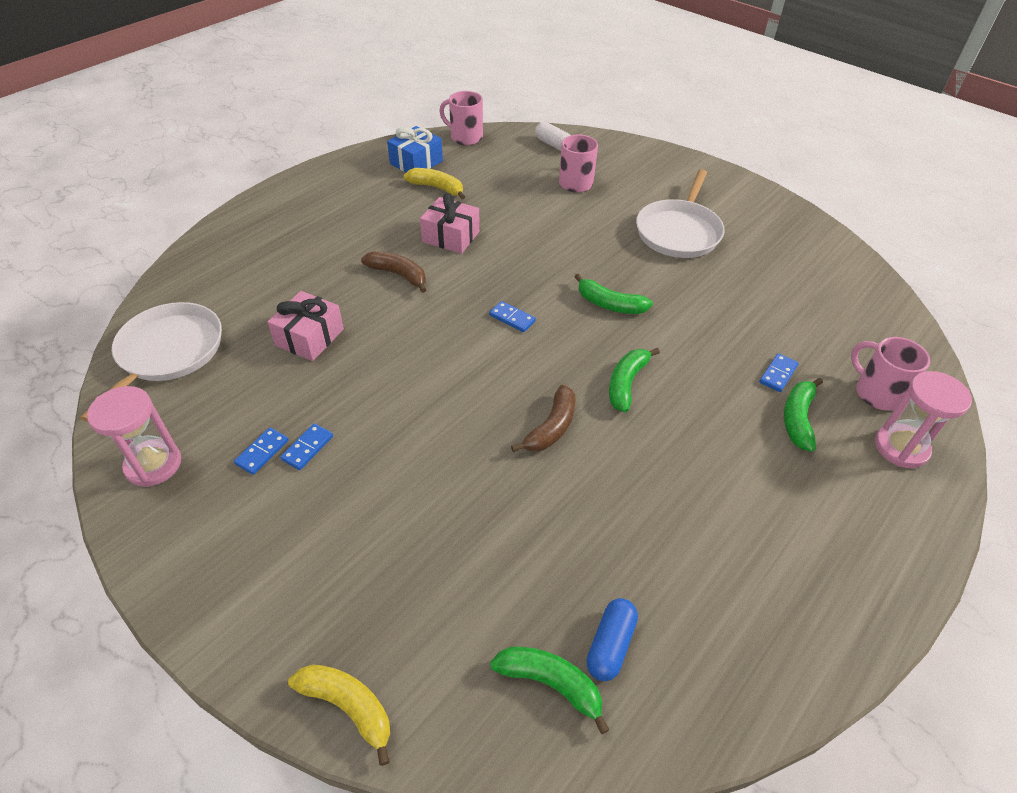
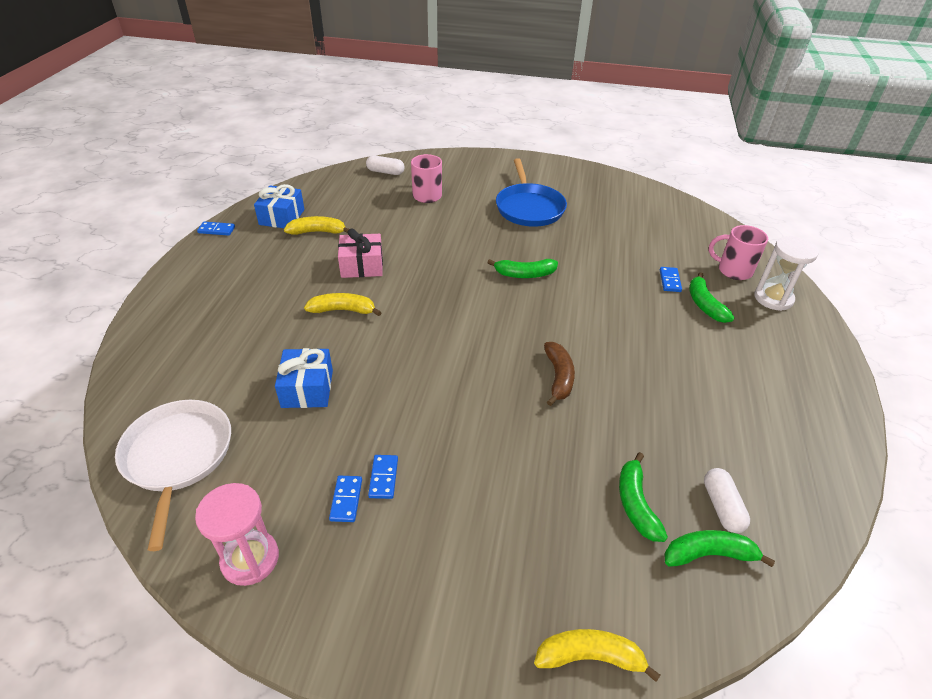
camera: 30 degrees left, 5 degrees down
pink gift [268,291,344,361] -> blue gift [275,348,333,408]
brown banana [361,251,426,293] -> yellow banana [304,293,382,316]
pink mug [439,91,483,145] -> none
blue domino [489,301,536,332] -> blue domino moved to [197,222,235,236]
blue capsule [586,598,638,681] -> white capsule [704,468,750,533]
green banana [609,348,660,413] -> green banana moved to [619,452,668,542]
white pan [636,169,725,258] -> blue pan [496,158,567,227]
pink hourglass [875,371,972,468] -> white hourglass [754,236,819,311]

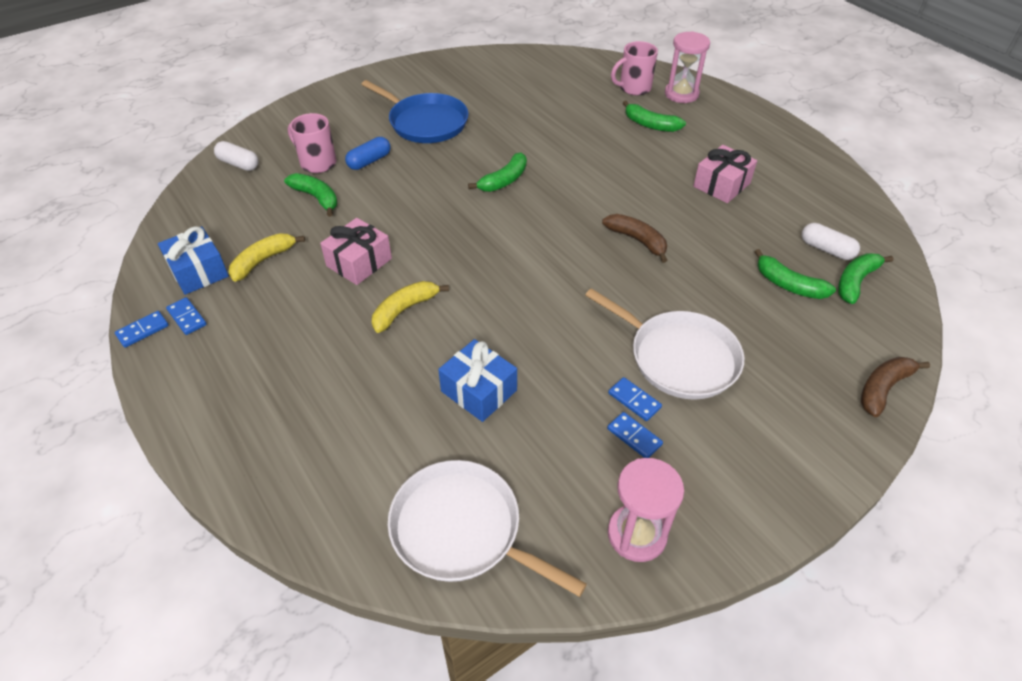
camera: 45 degrees left, 5 degrees up
white capsule [366,155,405,175] -> white capsule turned 60 degrees clockwise [214,141,258,171]
yellow banana [534,629,660,682] -> brown banana [861,357,930,417]
blue domino [660,267,682,292] -> blue domino moved to [166,297,207,335]
white hourglass [754,236,819,311] -> pink hourglass [665,31,710,103]
none -> green banana [284,173,338,217]
none -> blue capsule [345,137,391,170]
none -> white pan [585,288,744,400]
none -> pink gift [693,145,757,203]

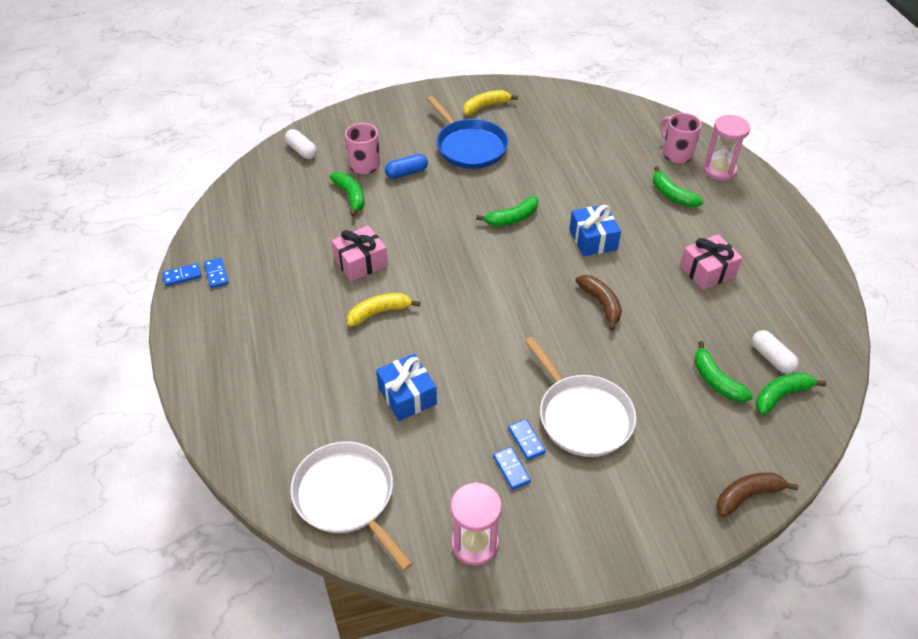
camera: 20 degrees right, 0 degrees up
blue gift [158,226,229,295] -> blue gift moved to [569,205,621,256]
yellow banana [229,233,305,282] -> yellow banana moved to [463,90,518,115]
pink mug [611,41,658,95] -> pink mug turned 60 degrees clockwise [660,113,702,164]

